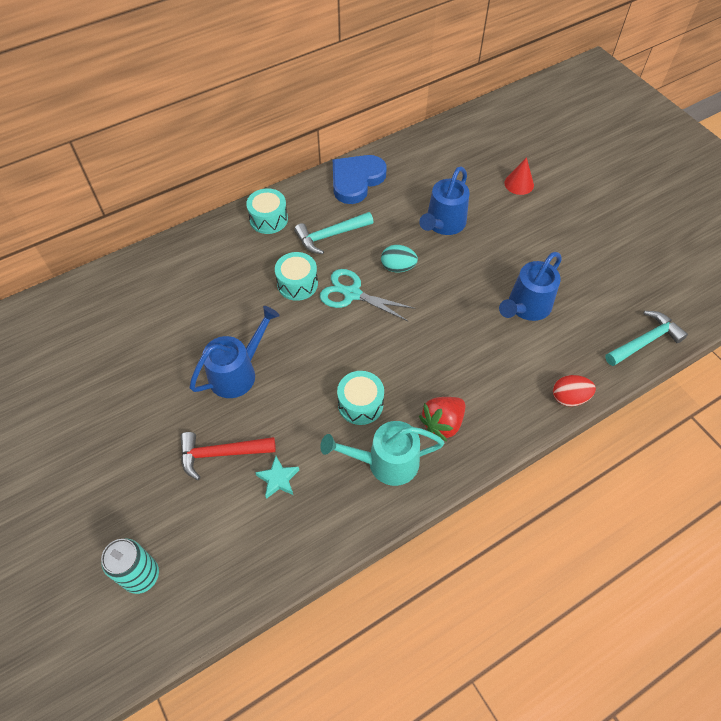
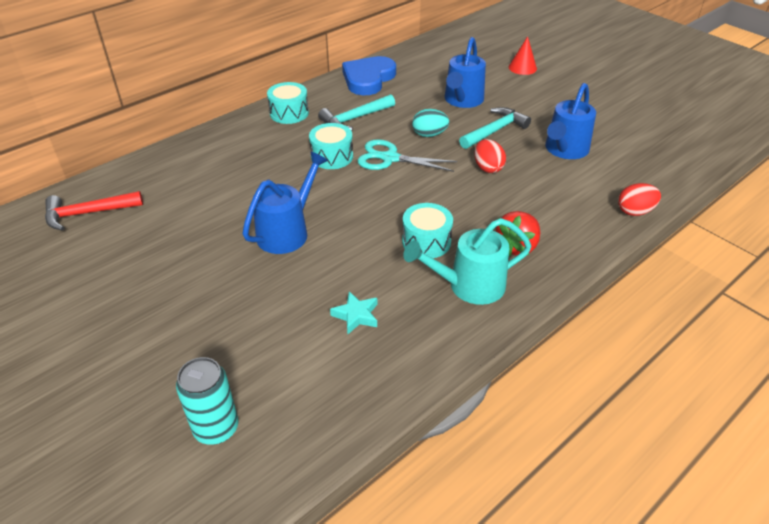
camera: 10 degrees left, 15 degrees down
red hammer [181,432,276,480] -> red hammer moved to [45,191,143,231]
turquoise hammer [605,311,688,366] -> turquoise hammer moved to [459,107,531,149]
none -> red egg [474,139,506,173]

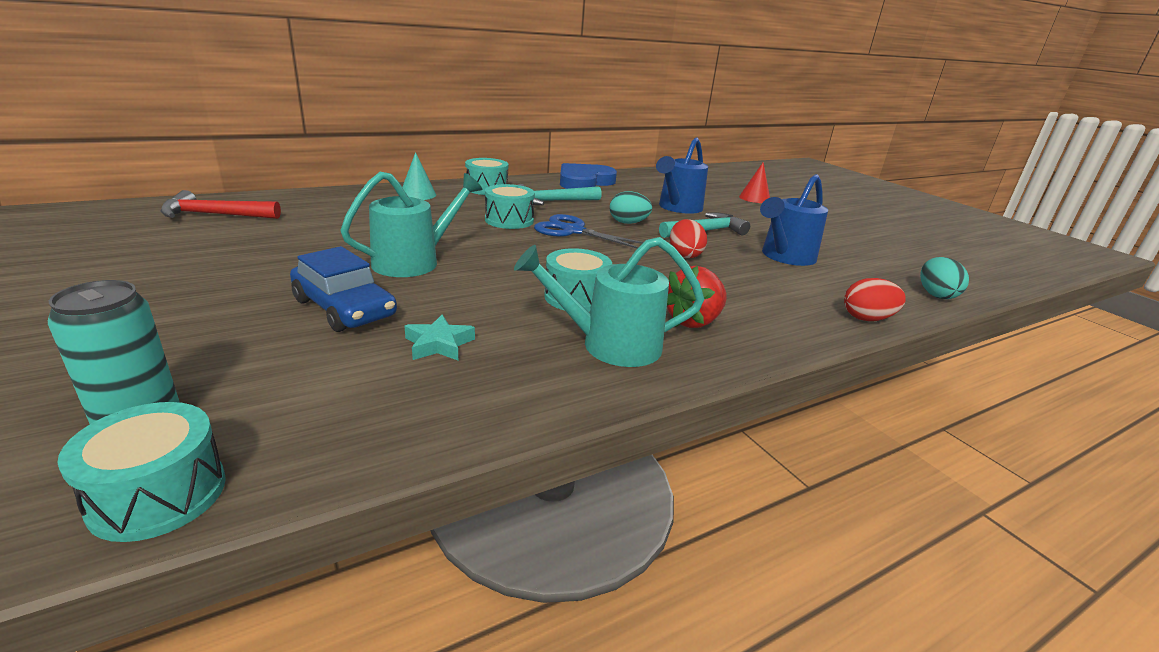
camera: 10 degrees right, 15 degrees down
blue watering can [242,152,328,254] -> turquoise watering can [340,172,483,277]
turquoise scissors [357,139,457,172] -> blue scissors [534,214,644,249]
none -> turquoise drum [57,402,226,542]
none -> blue car [290,246,397,332]
none -> turquoise cone [402,152,436,200]
none -> turquoise egg [920,257,969,299]

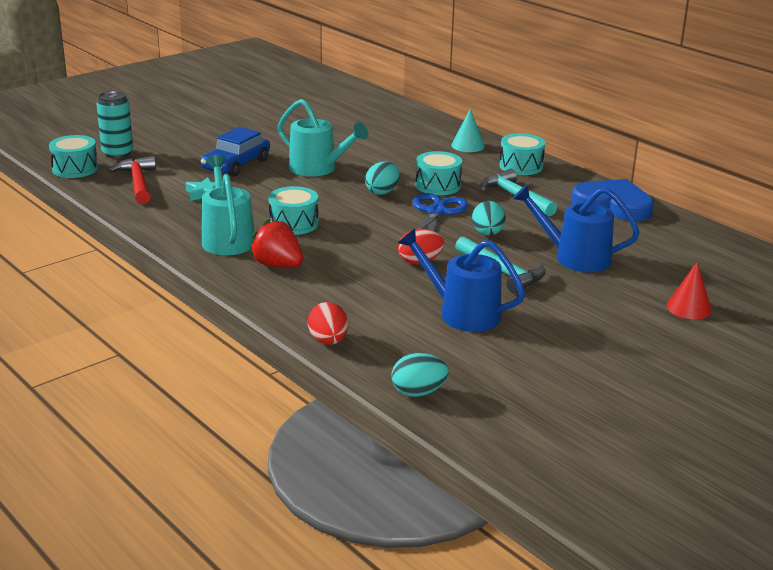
camera: 80 degrees right, 0 degrees up
red hammer [161,190,281,219] -> red hammer moved to [108,156,156,204]
none -> turquoise egg [365,161,400,195]

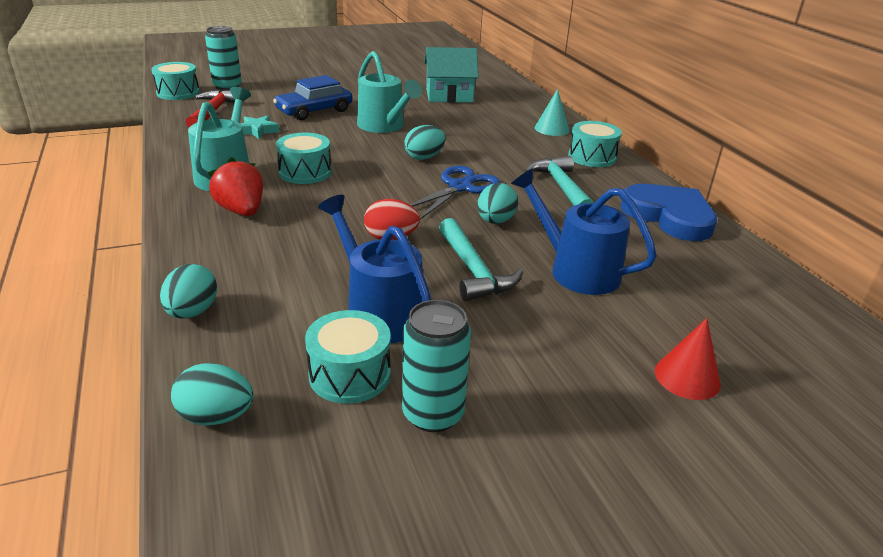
camera: 20 degrees right, 5 degrees up
red egg [308,302,348,345] -> turquoise egg [160,264,217,318]
turquoise drum [415,151,462,195] -> turquoise drum moved to [305,310,391,404]
none -> turquoise can [402,300,471,432]
none -> turquoise house [424,47,478,103]

